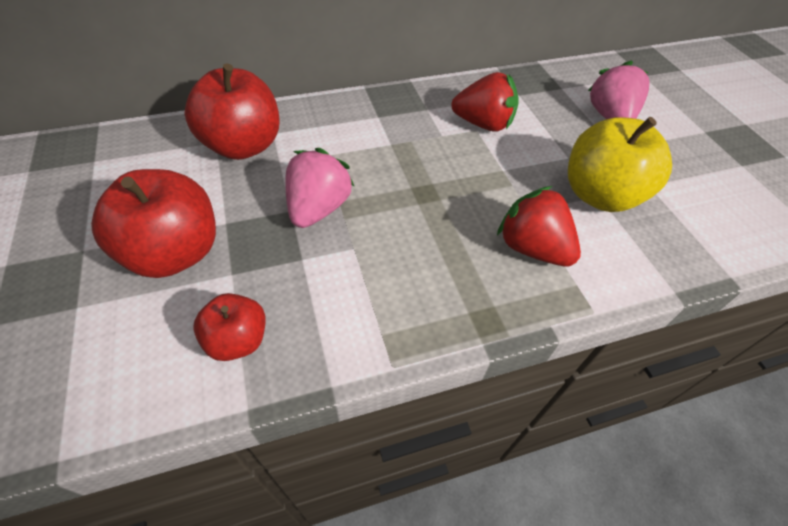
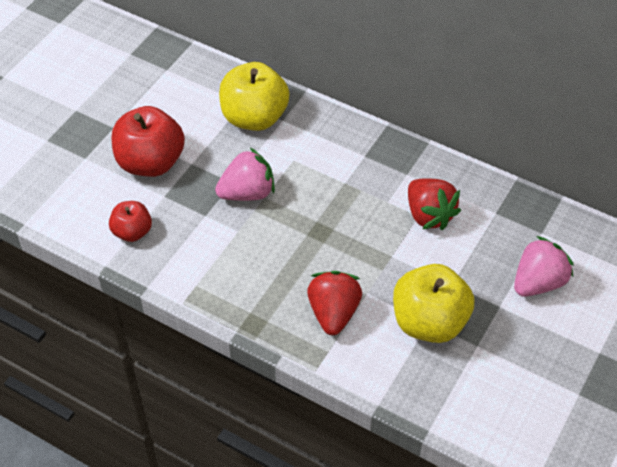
camera: 50 degrees right, 0 degrees up
red apple [184,63,279,160] -> yellow apple [219,62,290,131]

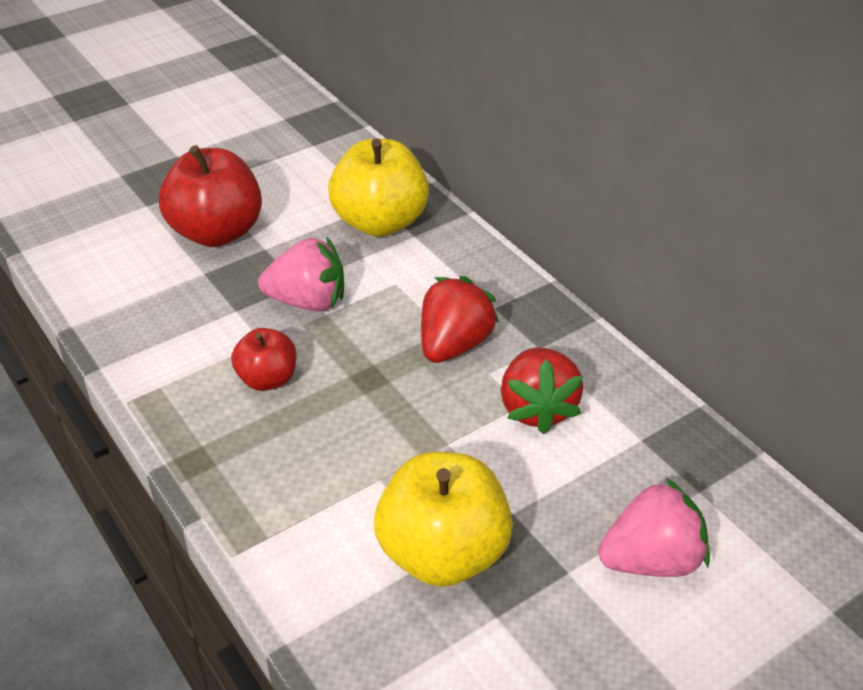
camera: 25 degrees right, 10 degrees down
red apple [109,201,152,242] -> red apple moved to [231,328,297,391]
red strawberry [307,271,362,335] -> red strawberry moved to [421,276,499,363]

